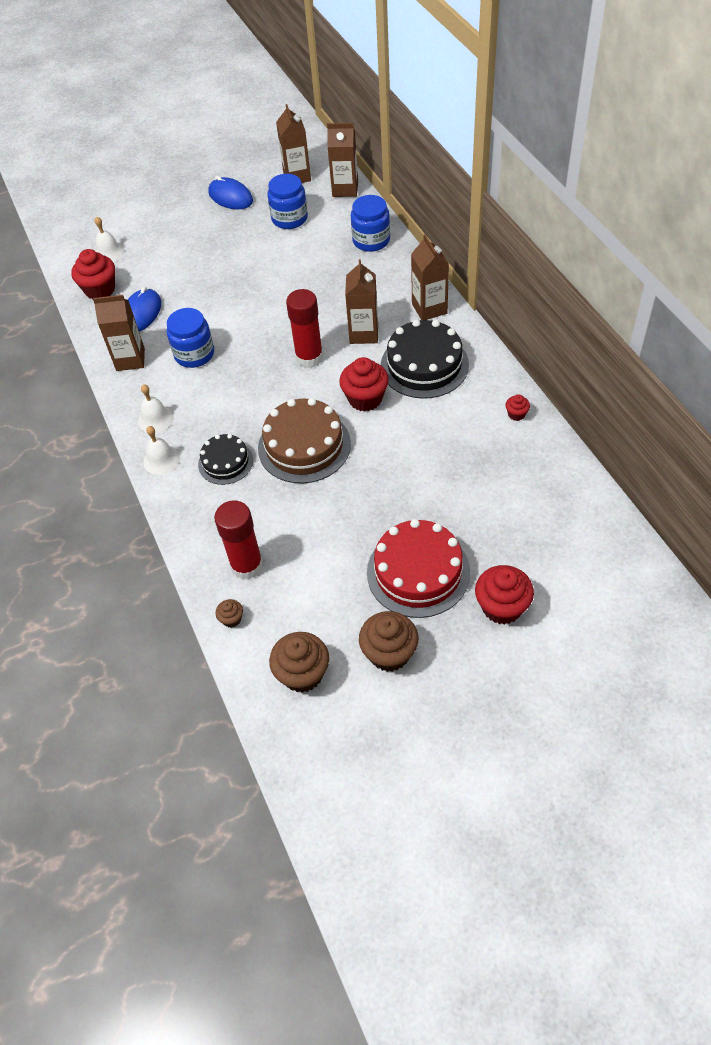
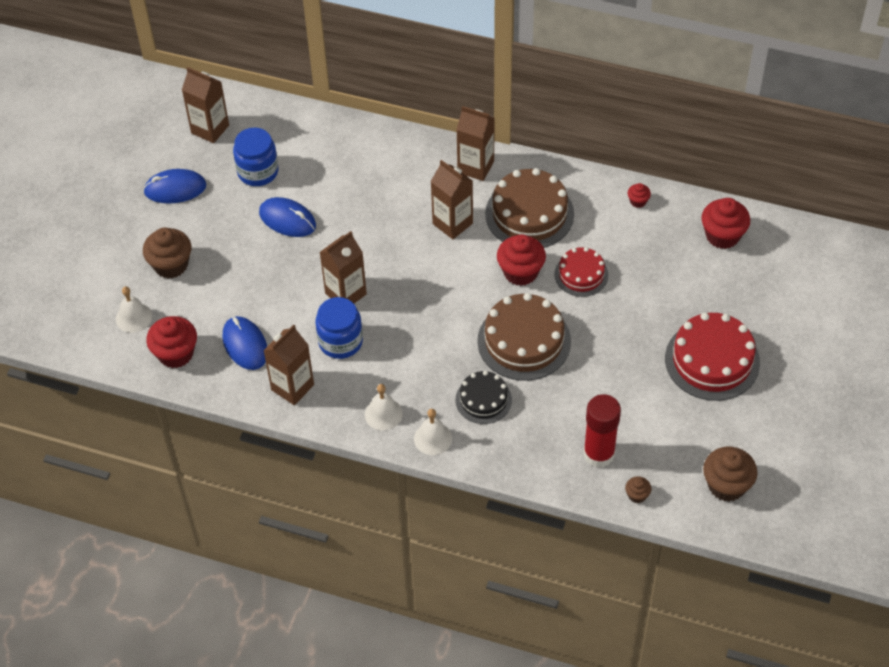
camera: 50 degrees left, 0 degrees up
red glue stick [286,289,323,368] -> none
brown carton [327,123,358,197] -> brown carton moved to [320,231,367,303]
blue jar [351,195,390,252] -> none
brown cupcake [359,611,418,672] -> brown cupcake moved to [143,227,191,278]
black cake [381,319,469,399] -> brown cake [485,168,574,248]
red cupcake [475,565,534,625] -> red cupcake moved to [702,198,750,249]
none -> blue mouse [259,197,316,237]
none -> red cake [554,247,608,297]

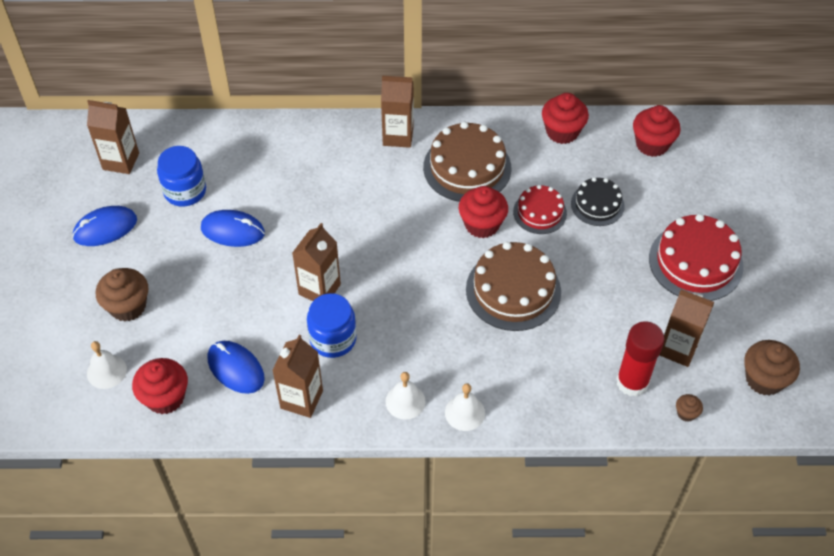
camera: 20 degrees left, 0 degrees up
brown carton [430,160,473,239] -> brown carton moved to [659,289,714,367]
black cake [456,371,512,424] -> black cake moved to [571,177,625,226]
red cupcake [628,183,651,208] -> red cupcake [542,93,589,144], size x2.05

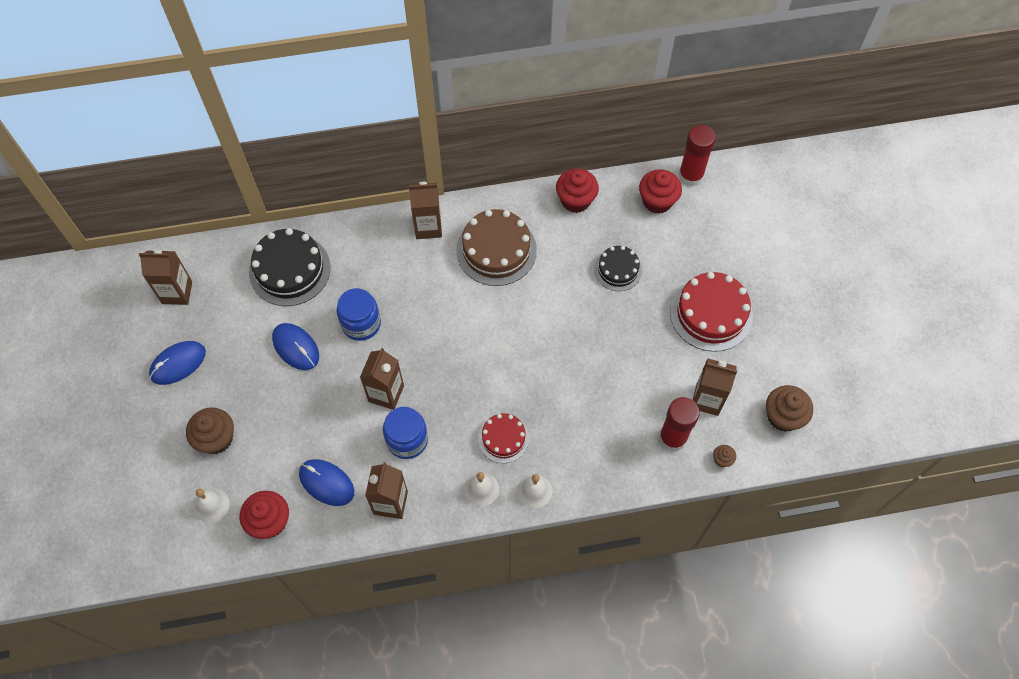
camera: 10 degrees left, 10 degrees up
blue jar [157,146,206,207] -> blue jar moved to [337,288,381,341]
blue mouse [201,210,265,247] -> blue mouse turned 45 degrees clockwise [272,323,319,370]
red cupcake [459,186,508,238] -> none
brown cake [466,242,561,331] -> none
red cake [513,185,567,234] -> red cake moved to [478,413,530,463]
none -> black cake [249,228,331,306]
none -> red glue stick [678,125,716,187]

